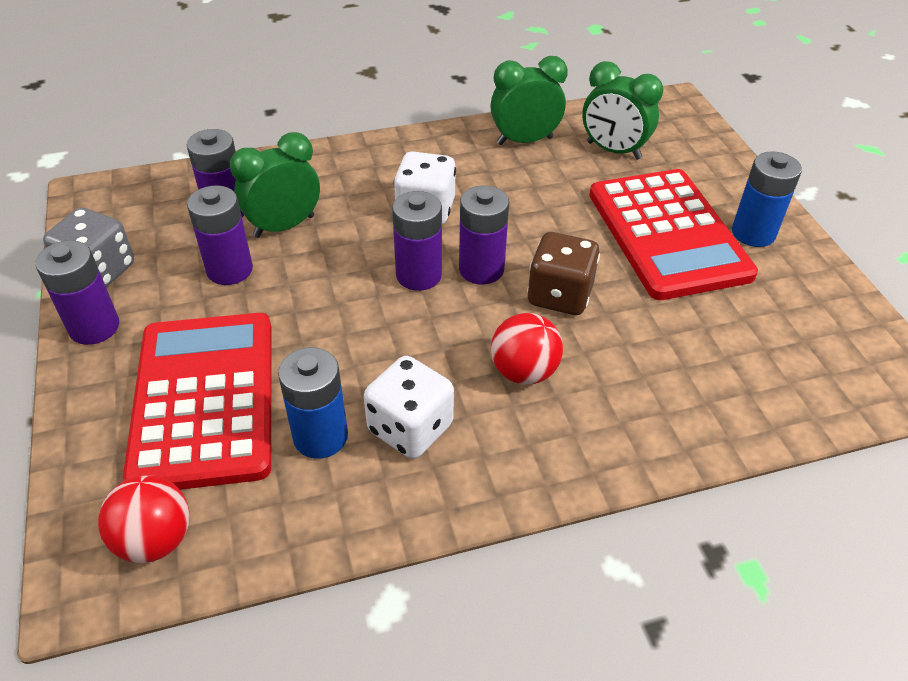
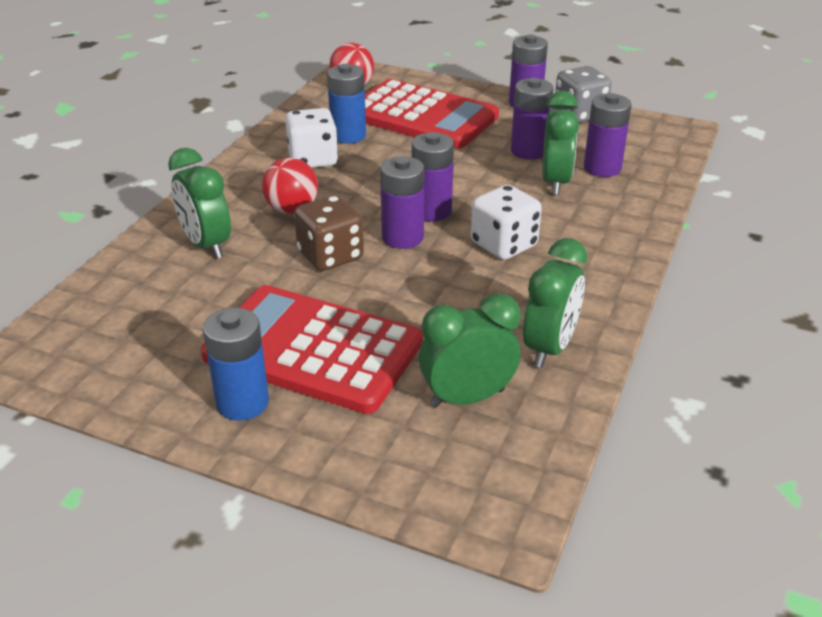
camera: 130 degrees right, 10 degrees down
none -> green clock [168,148,231,259]

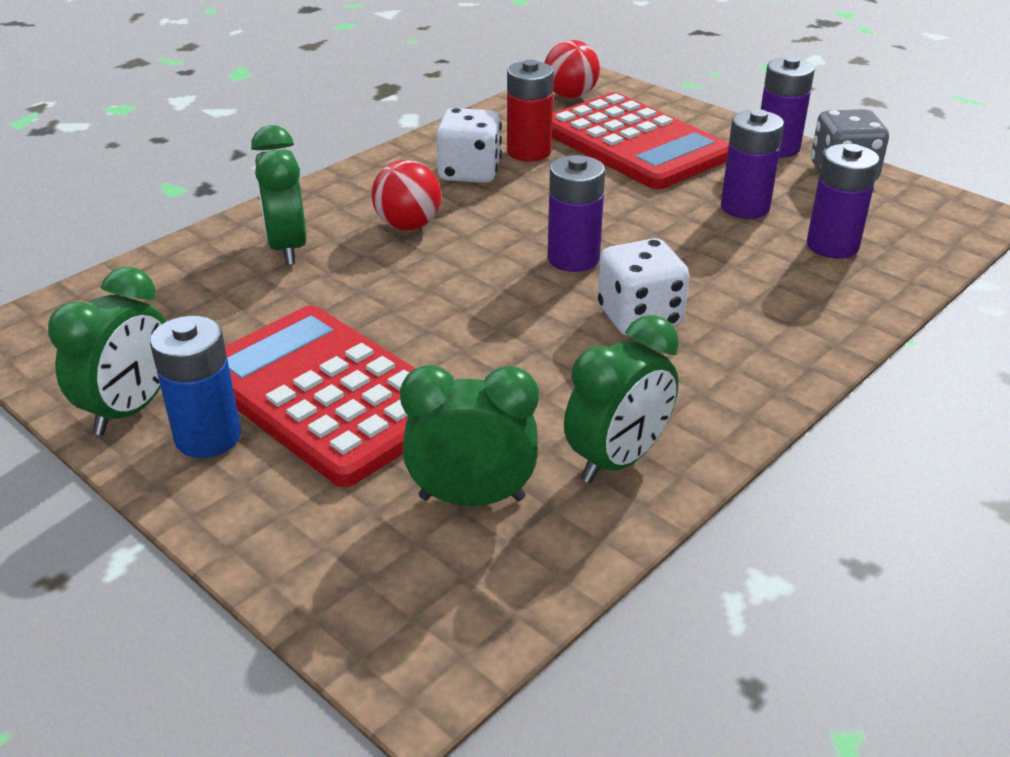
camera: 20 degrees right, 0 degrees up
brown dice [294,195,364,271] -> none
blue battery [327,64,366,144] -> red battery [507,60,554,161]
purple battery [380,156,424,249] -> none
green clock [542,91,579,195] -> green clock moved to [48,267,166,435]

